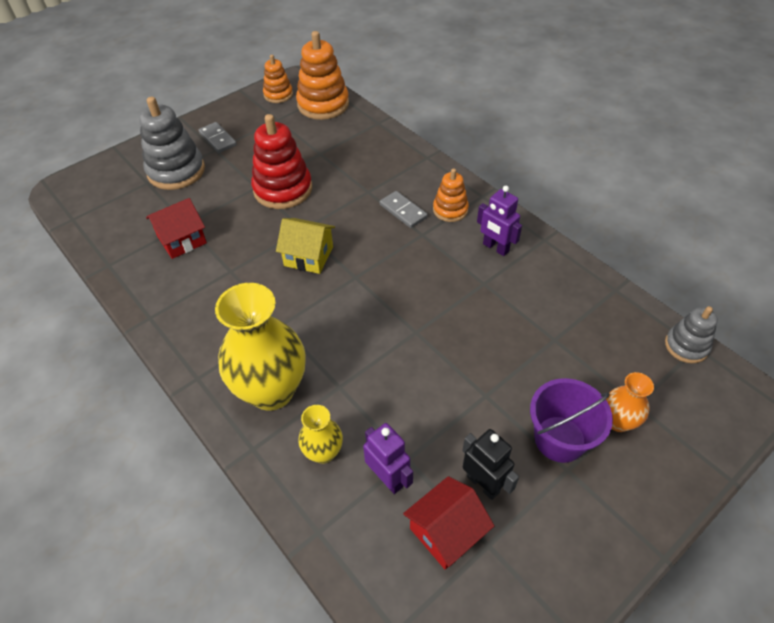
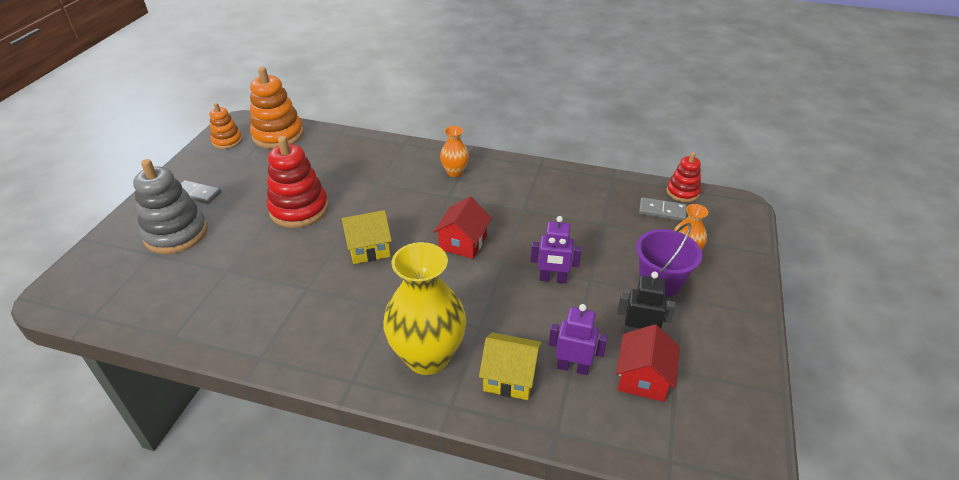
camera: 35 degrees left, 10 degrees down
red house [146,198,207,259] -> red house moved to [433,197,492,259]
yellow vase [298,405,343,464] -> yellow house [479,333,542,400]
grey domino [380,191,428,228] -> grey domino moved to [639,197,687,221]
orange stacking toy [433,168,469,222] -> orange vase [440,126,469,177]
purple robot [477,186,522,256] -> purple robot moved to [531,216,582,284]
grey stacking toy [665,306,718,363] -> red stacking toy [666,152,701,202]

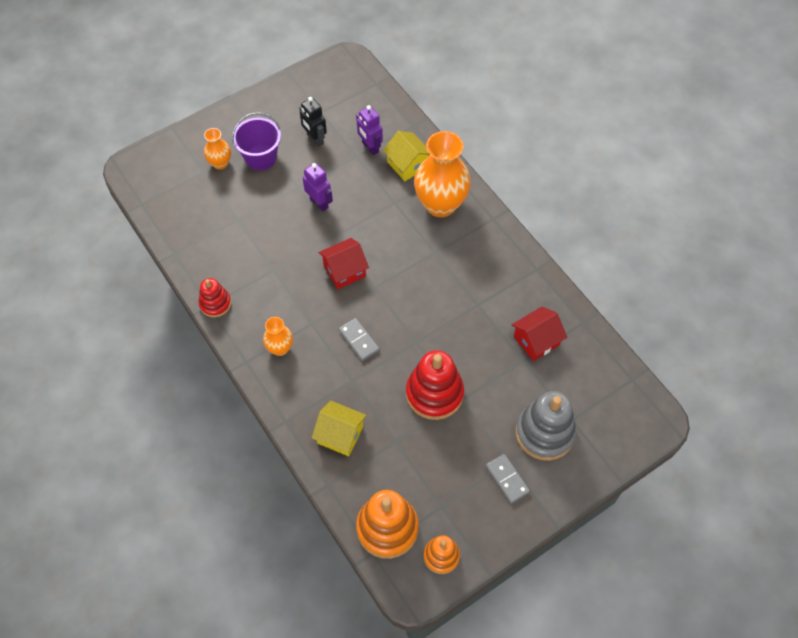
camera: 140 degrees left, 20 degrees up
yellow house [342,210,392,264] -> yellow house moved to [312,401,367,456]
yellow vase [383,242,466,375] -> orange vase [414,131,471,217]
red house [616,324,680,402] -> red house moved to [512,307,567,361]
grey domino [639,197,687,221] -> grey domino moved to [339,318,380,361]
red stacking toy [666,152,701,202] -> red stacking toy moved to [199,278,231,317]

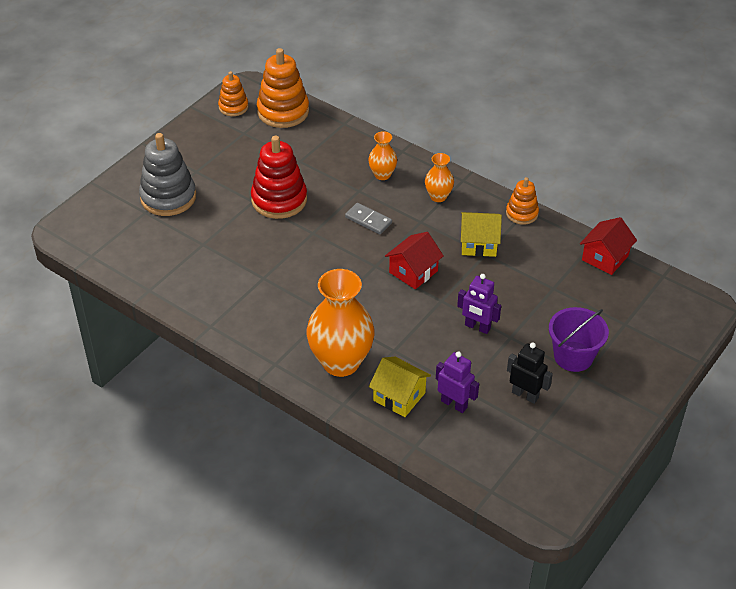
camera: 160 degrees right, 15 degrees down
red stacking toy [199,278,231,317] -> orange stacking toy [506,177,539,225]
orange vase [204,128,231,170] -> orange vase moved to [368,131,397,180]
yellow house [312,401,367,456] -> yellow house moved to [461,212,502,257]
grey domino [486,454,530,504] -> none
red house [512,307,567,361] -> red house moved to [580,217,637,275]

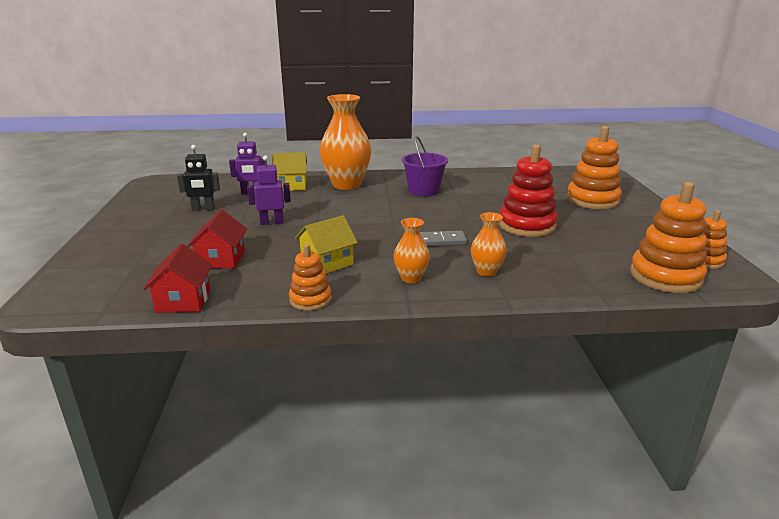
camera: 140 degrees right, 20 degrees down
grey stacking toy [139,133,196,216] -> orange stacking toy [567,126,622,209]
red house [385,232,444,289] -> red house moved to [187,210,247,269]
purple bucket [549,307,609,372] -> purple bucket moved to [402,136,448,196]

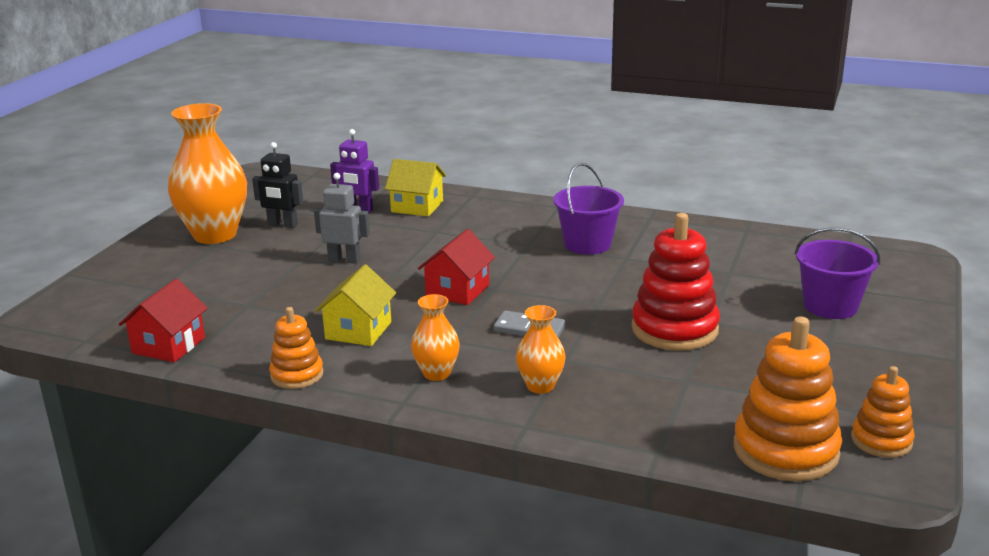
camera: 25 degrees right, 0 degrees up
red house [187,210,247,269] -> red house moved to [418,229,495,305]
purple robot [247,155,291,225] -> grey robot [314,173,370,264]
yellow house [295,215,358,274] -> yellow house turned 60 degrees counterclockwise [315,264,396,346]
orange vase [320,94,371,190] -> orange vase moved to [168,103,247,244]
orange stacking toy [567,126,622,209] -> purple bucket [795,227,880,319]

